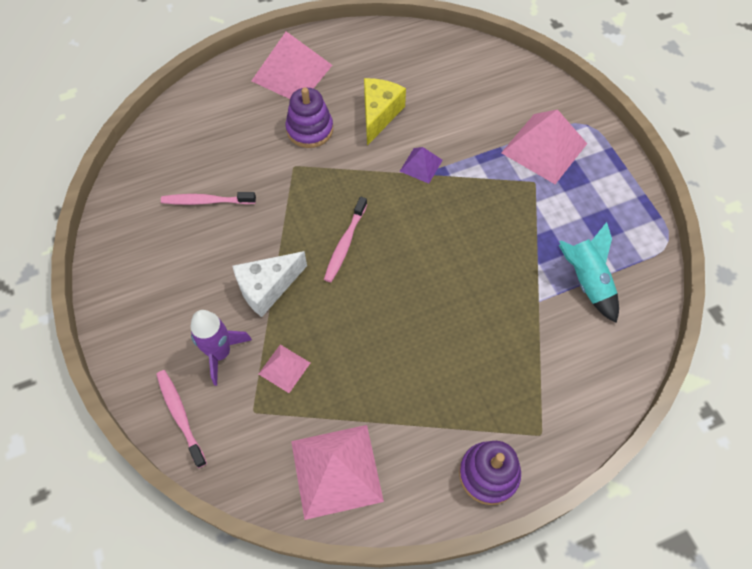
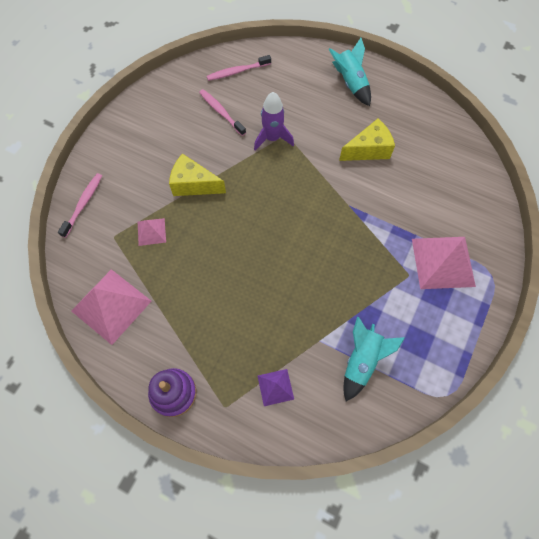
camera: 50 degrees right, 5 degrees up
purple rocket [190,310,252,386] -> purple rocket moved to [254,92,294,151]
white cheese [233,251,307,317] -> yellow cheese [169,154,226,196]
pink pyramid [251,32,332,99] -> turquoise rocket [329,38,371,106]
purple stacking toy [285,88,333,148] -> none
pink toothbrush [324,197,367,282] -> pink toothbrush moved to [207,55,271,81]
purple pyramid [400,147,443,184] -> purple pyramid moved to [258,369,294,406]

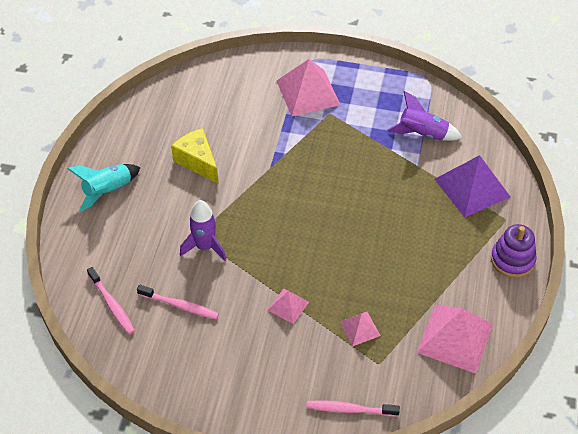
camera: 105 degrees left, 15 degrees down
yellow cheese [169,154,226,196] -> pink pyramid [268,289,309,324]
pink toothbrush [199,89,246,136] -> pink toothbrush turned 105 degrees counterclockwise [137,285,219,319]
purple pyramid [258,369,294,406] -> purple pyramid [435,155,510,218], size x1.96
turquoise rocket [343,317,405,401] -> purple rocket [388,91,462,141]

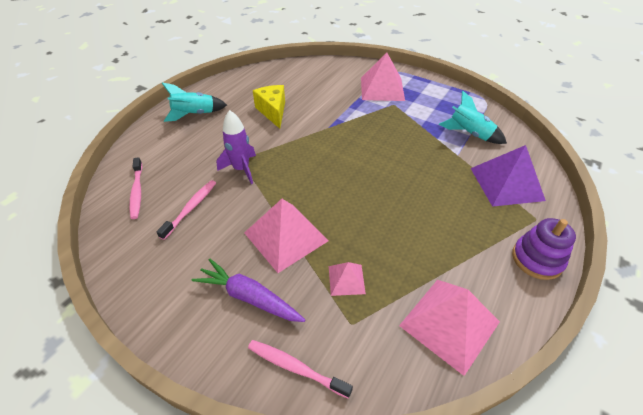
camera: 20 degrees right, 5 degrees down
pink toothbrush [137,285,219,319] -> pink toothbrush turned 105 degrees counterclockwise [156,180,216,240]
pink pyramid [268,289,309,324] -> pink pyramid [244,199,329,273], size x1.96
purple rocket [388,91,462,141] -> turquoise rocket [439,91,507,144]
none -> purple carrot [192,258,305,322]

